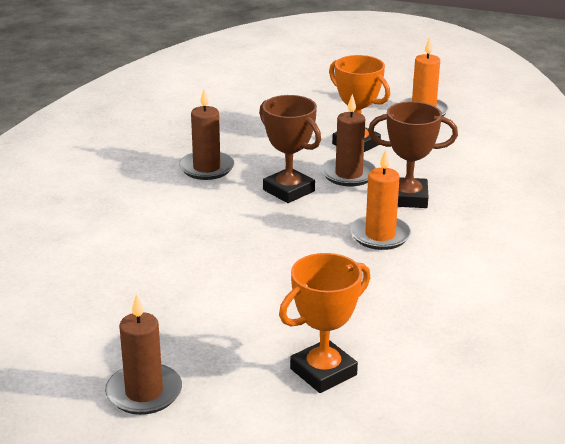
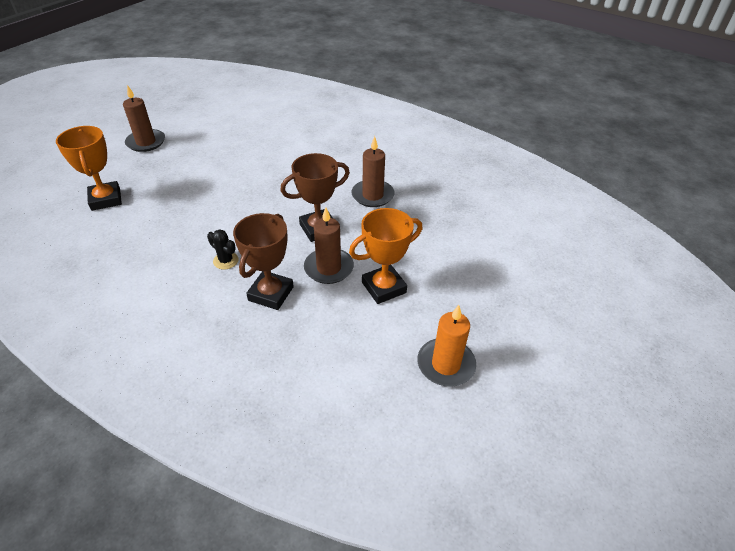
camera: 105 degrees right, 15 degrees up
orange candle [350,149,412,250] -> black cactus [207,229,239,269]

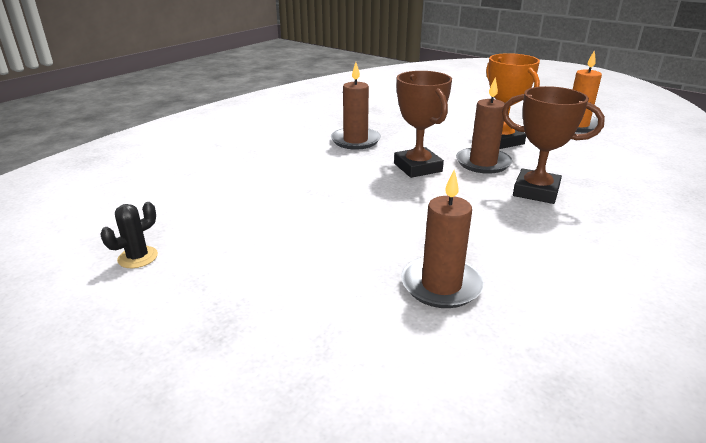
camera: 85 degrees left, 15 degrees down
orange trophy [56,126,122,211] -> none
brown candle [123,85,165,152] -> brown candle moved to [401,169,484,308]
black cactus [207,229,239,269] -> black cactus moved to [100,202,158,268]

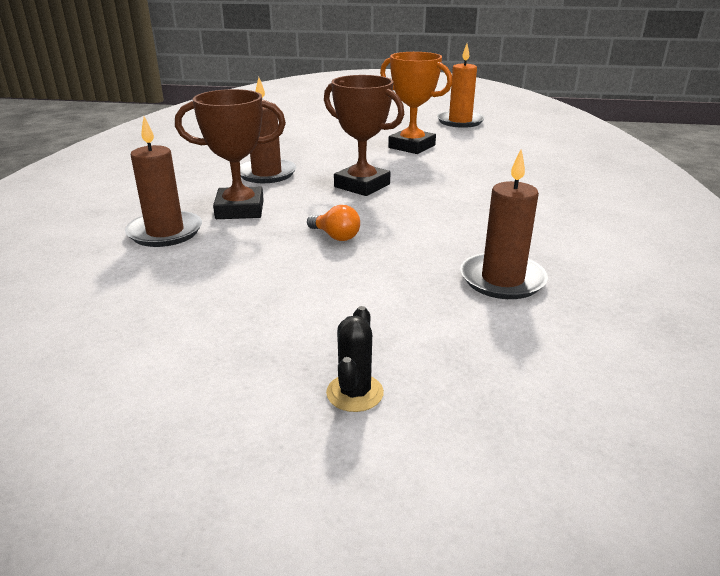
camera: 30 degrees left, 0 degrees up
black cactus [100,202,158,268] -> black cactus moved to [326,306,384,412]
brown candle [456,77,512,174] -> brown candle moved to [125,116,202,247]
brown trophy [502,86,605,204] -> brown trophy moved to [175,89,286,219]
none -> orange light bulb [307,205,360,241]

